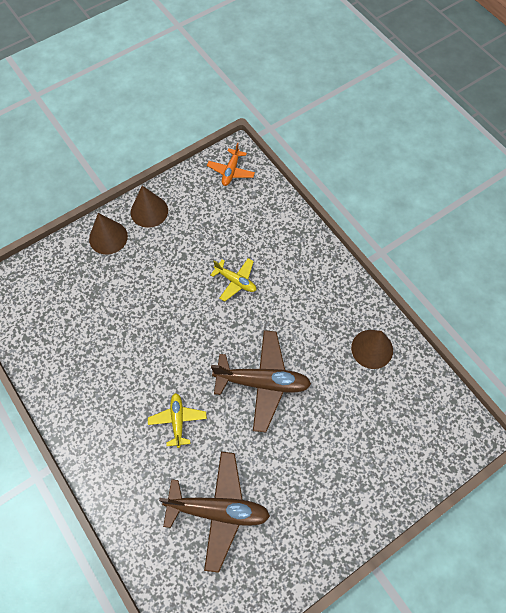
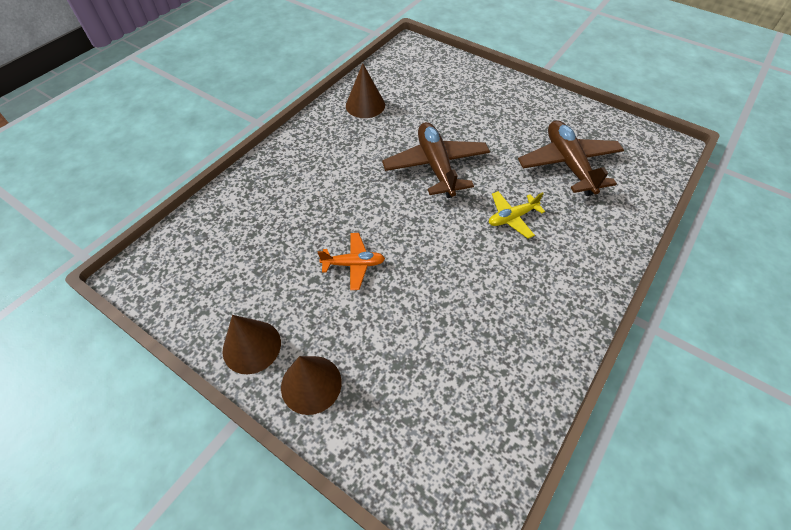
camera: 110 degrees left, 10 degrees down
orange plane [207,142,255,186] -> orange plane moved to [318,233,385,290]
yellow plane [211,258,256,302] -> none

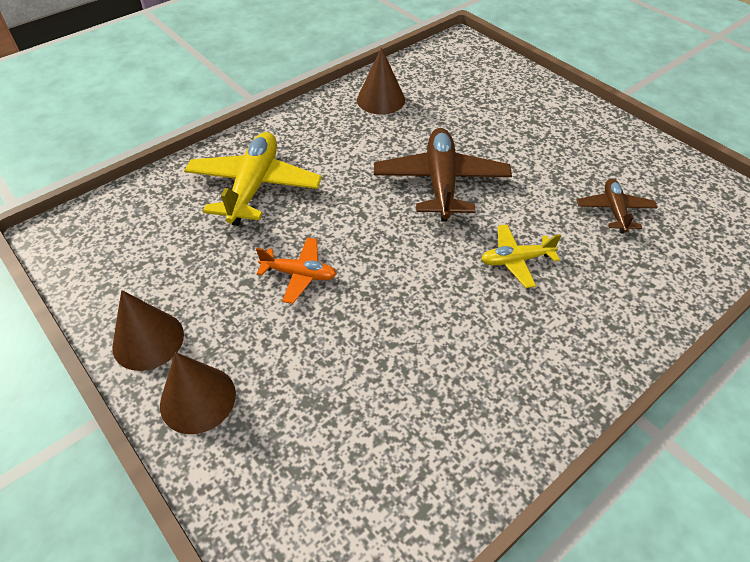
camera: 15 degrees right, 5 degrees down
brown plane [518,120,624,196] -> brown plane [577,179,658,233], size x0.55
none -> yellow plane [184,132,322,226]

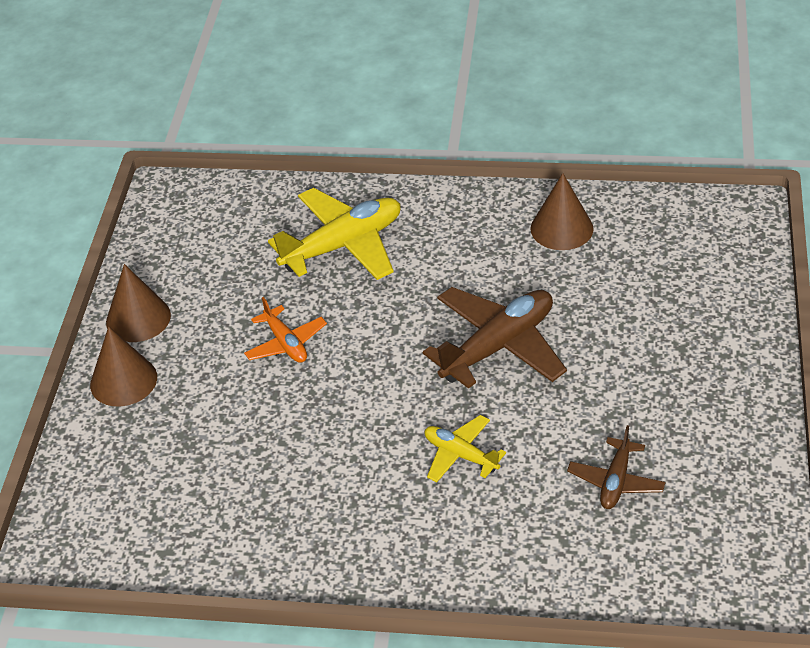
camera: 50 degrees right, 5 degrees down
brown plane [577,179,658,233] -> brown plane turned 150 degrees clockwise [567,425,665,509]

